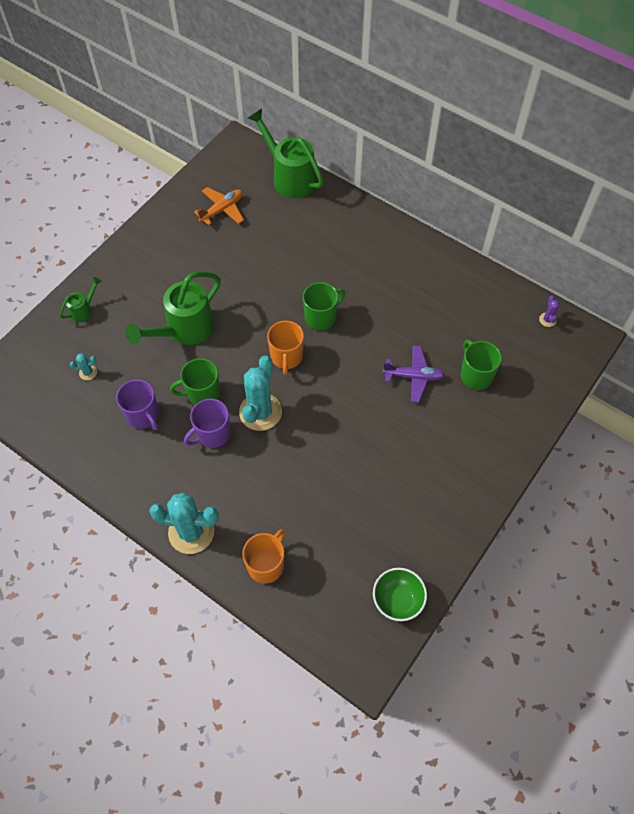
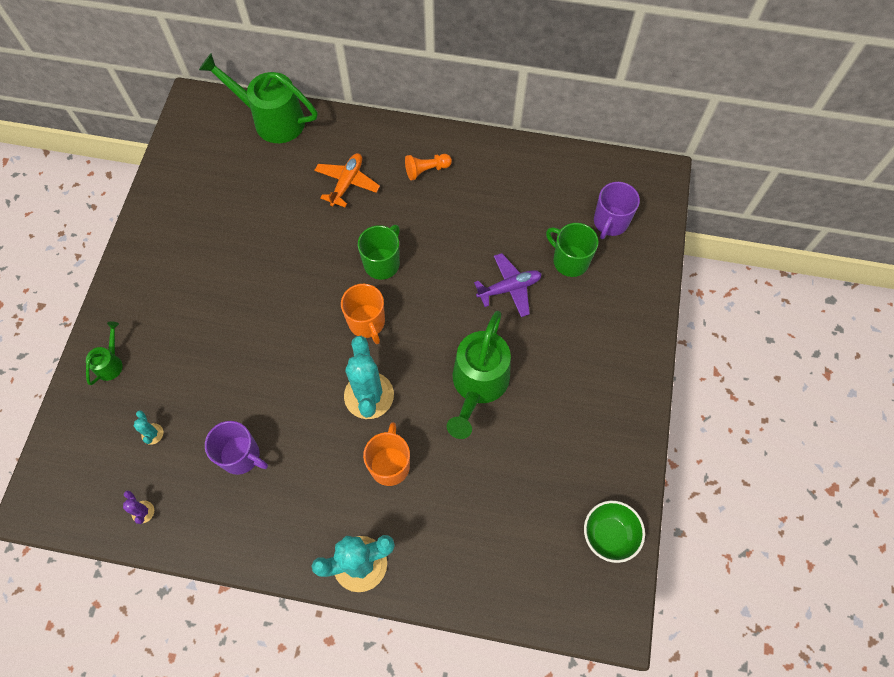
camera: 25 degrees left, 5 degrees up
turquoise cactus [70,353,97,380] -> turquoise cactus turned 75 degrees counterclockwise [134,410,163,445]
green watering can [126,271,221,345] -> green watering can moved to [447,311,511,439]
green mug [170,358,220,405] -> none
purple mug [184,399,231,448] -> purple mug moved to [594,182,640,239]
orange plane [194,187,244,226] -> orange plane moved to [314,153,380,208]
orange mug [242,529,285,584] -> orange mug moved to [363,422,410,486]
purple cactus [539,295,560,327] -> purple cactus moved to [123,491,154,524]
none -> orange pawn [405,154,452,181]

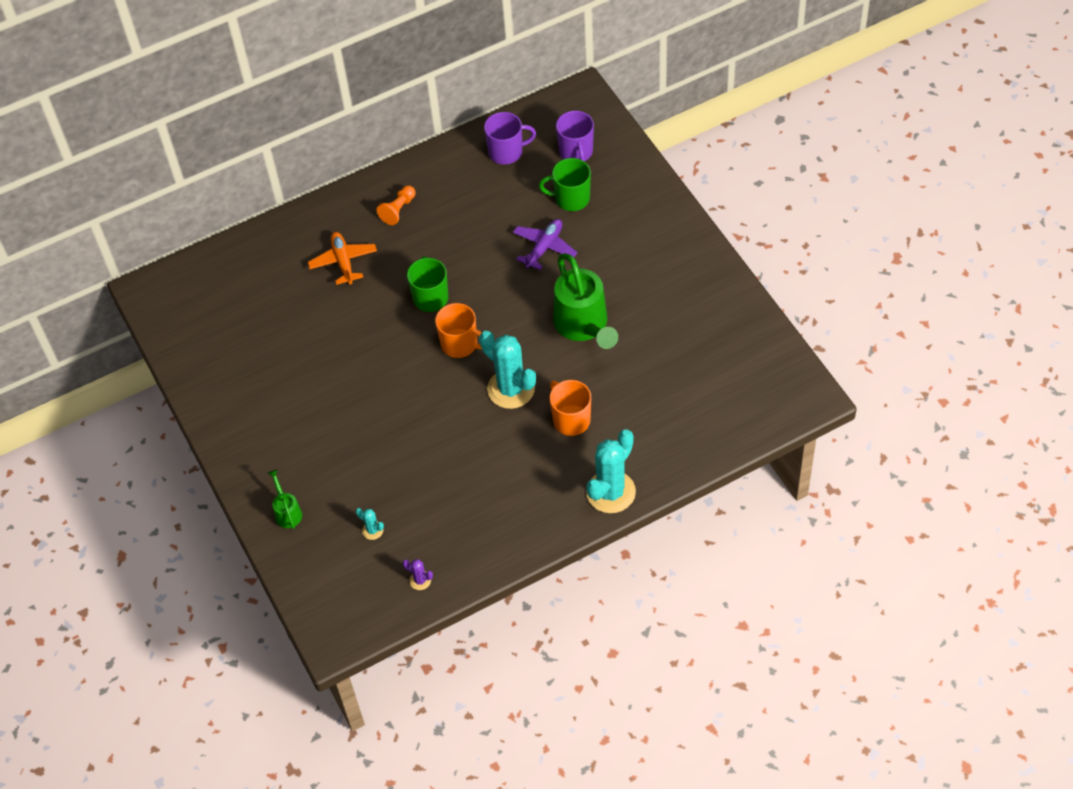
camera: 35 degrees left, 10 degrees down
green watering can [199,53,318,143] -> none
purple mug [205,421,268,475] -> purple mug moved to [484,112,536,165]
green bowl [584,501,645,563] -> none

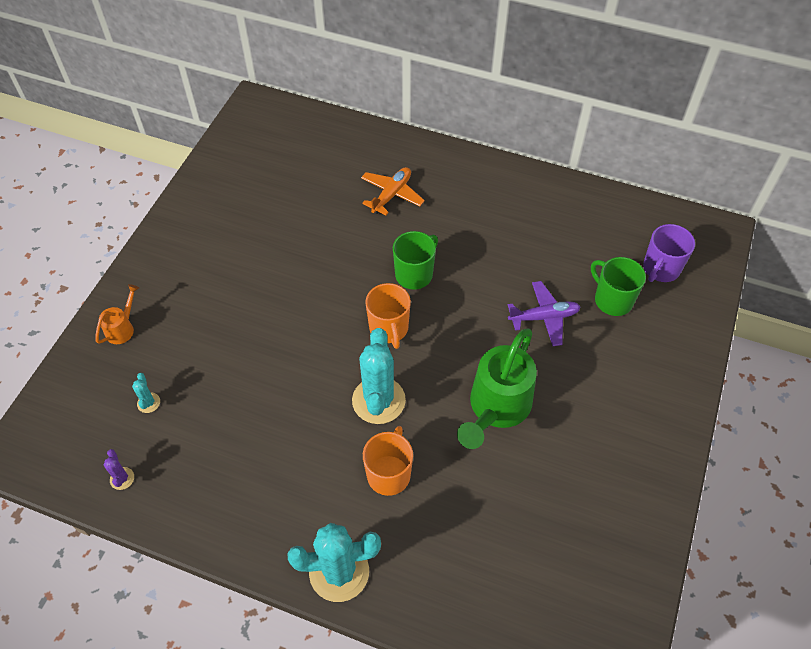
camera: 45 degrees right, 0 degrees up
green watering can [268,469,302,529] -> orange watering can [95,284,139,344]
orange pawn [377,186,416,225] -> none
purple mug [484,112,536,165] -> none

